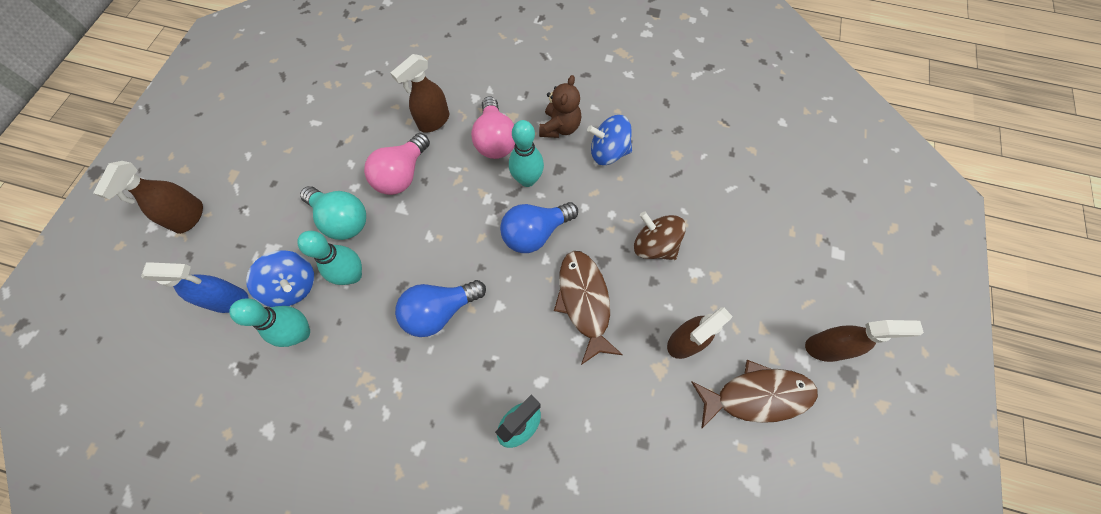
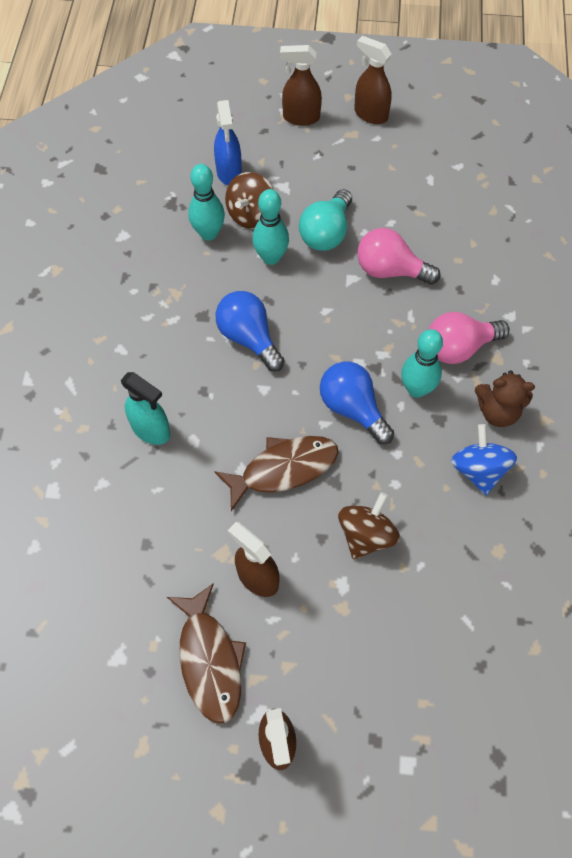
camera: 80 degrees right, 5 degrees down
blue spinning top [246,250,314,307] -> brown spinning top [225,172,273,229]
brown spray bottle [391,54,449,133] -> brown spray bottle moved to [354,36,392,124]

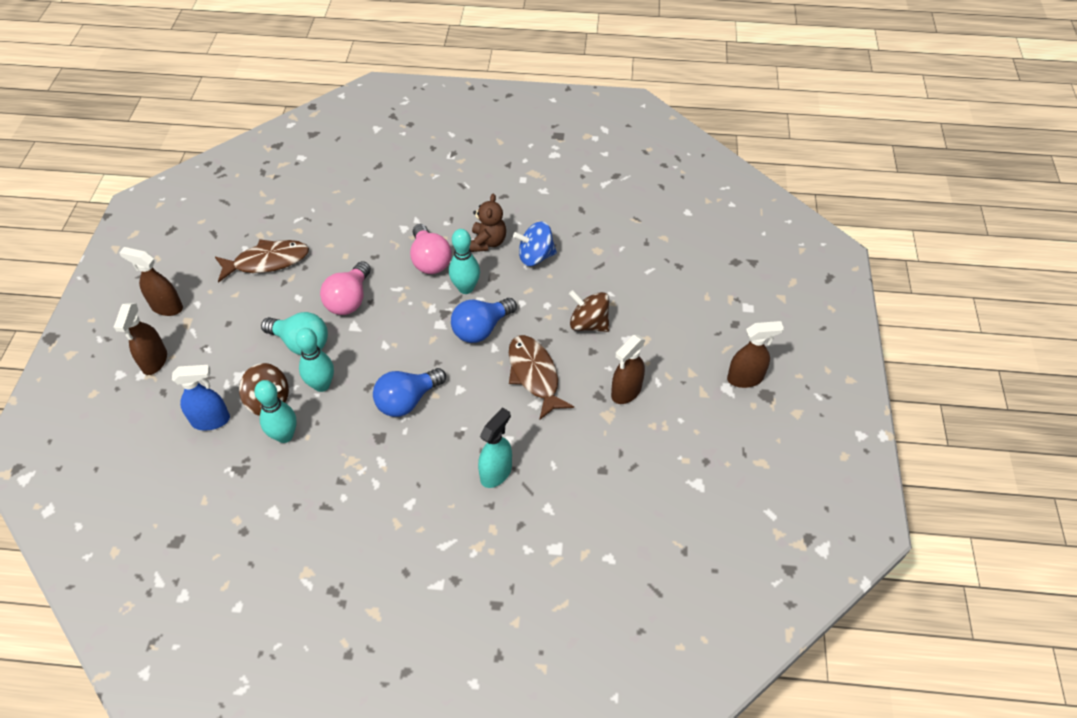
camera: 90 degrees left, 10 degrees down
brown fish [167,583,246,723] -> brown fish moved to [215,239,309,283]
brown spray bottle [354,36,392,124] -> brown spray bottle turned 75 degrees clockwise [119,247,183,316]

